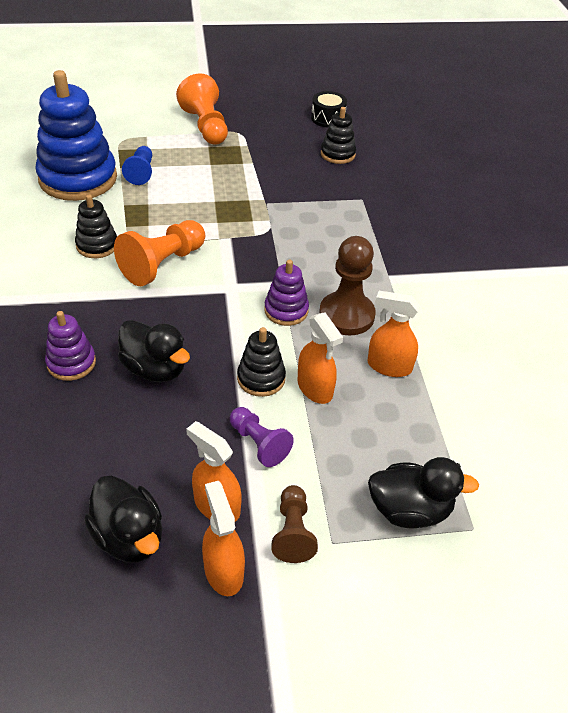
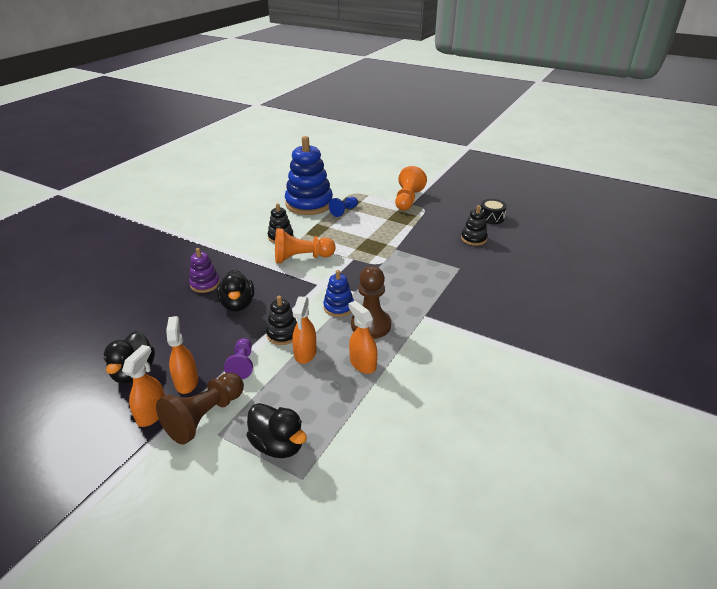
camera: 40 degrees right, 10 degrees down
purple stacking toy [264,260,309,326] -> blue stacking toy [323,270,354,317]
brown pawn [272,485,318,563] -> brown pawn [156,372,244,445], size x1.62

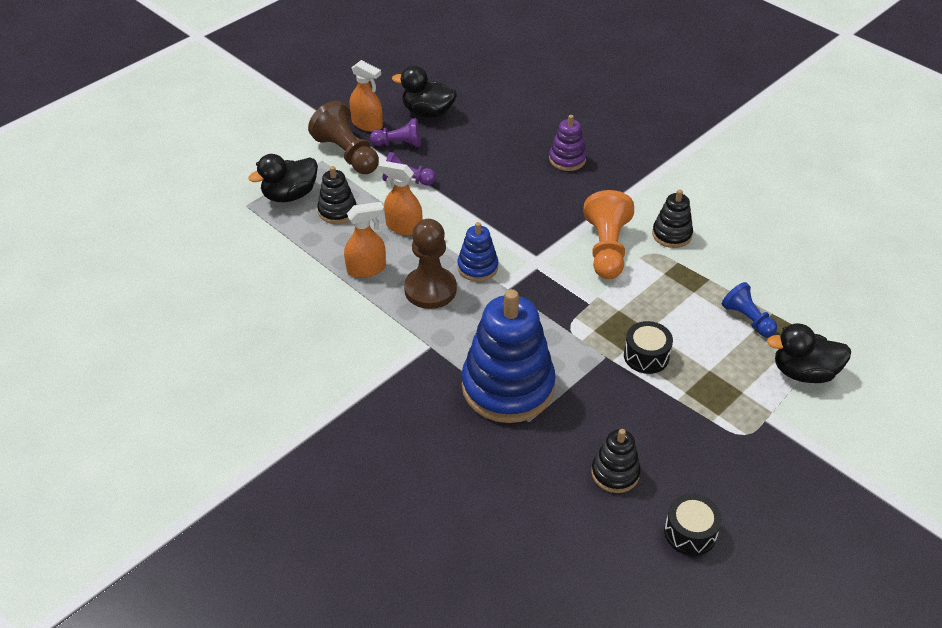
camera: 105 degrees right, 10 degrees up
orange spray bottle [166,316,198,394] -> purple pawn [370,118,421,147]
black duck [217,270,254,311] -> black duck moved to [767,323,851,383]
black stacking toy [266,296,297,345] -> black stacking toy moved to [317,166,356,224]
blue stacking toy [285,136,333,215] -> blue stacking toy moved to [462,289,556,423]
orange pawn [395,166,427,211] -> none
none -> black drum [624,321,673,374]

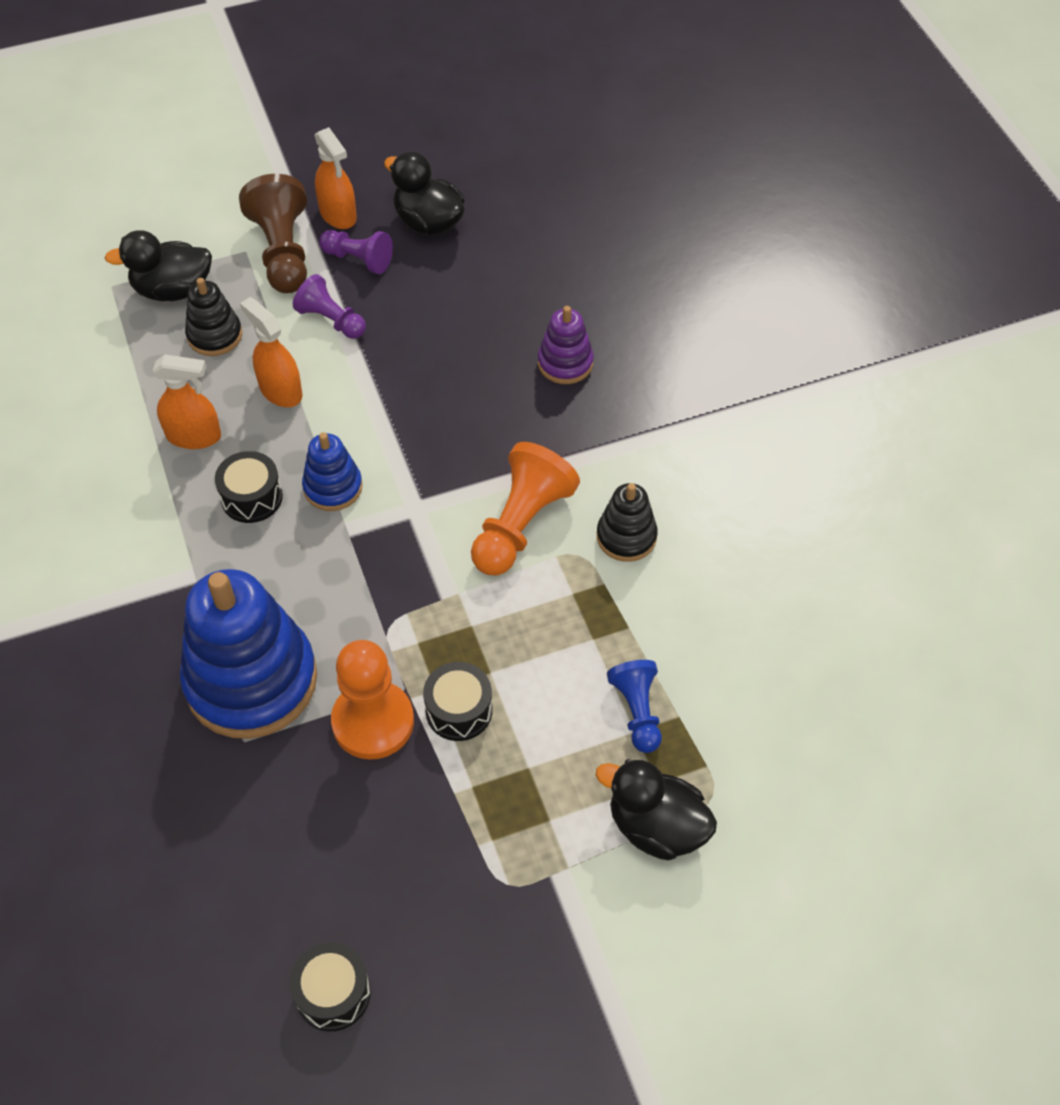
camera: 25 degrees right, 10 degrees up
brown pawn [404,219,457,309] -> black drum [215,451,283,523]
black stacking toy [591,429,641,493] -> none
none -> orange pawn [331,640,414,760]

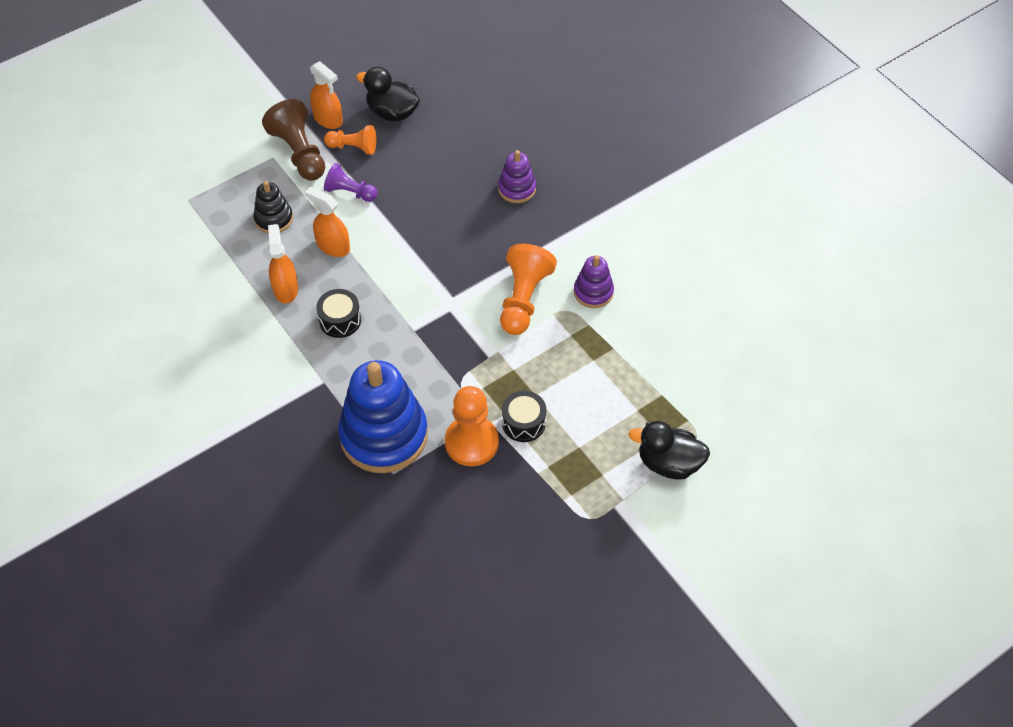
camera: 15 degrees left, 0 degrees up
black duck [105,230,212,301] -> none
orange spray bottle [153,354,221,449] -> orange spray bottle turned 90 degrees counterclockwise [268,224,298,304]
black drum [290,942,371,1031] -> none
blue stacking toy [302,432,363,511] -> none
purple pawn [319,230,393,274] -> orange pawn [324,125,377,155]
black stacking toy [597,483,658,562] -> purple stacking toy [574,255,614,308]
blue pawn [607,660,662,753] -> none

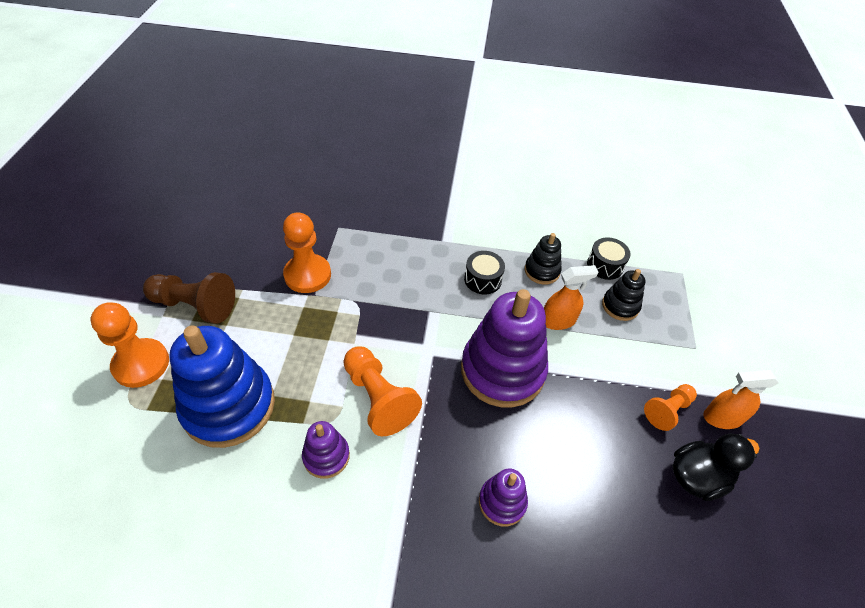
camera: 130 degrees right, 5 degrees down
brown pawn [262,99,325,181] -> brown pawn moved to [143,272,235,324]
orange spray bottle [268,224,298,304] -> black stacking toy [525,233,562,285]
purple pawn [324,163,377,202] -> none
blue stacking toy [338,360,428,473] -> blue stacking toy moved to [170,325,275,448]
black drum [502,391,547,442] -> black drum moved to [587,237,631,280]
black duck [629,421,710,479] -> orange pawn [91,302,169,388]
none -> purple stacking toy [461,289,548,408]

